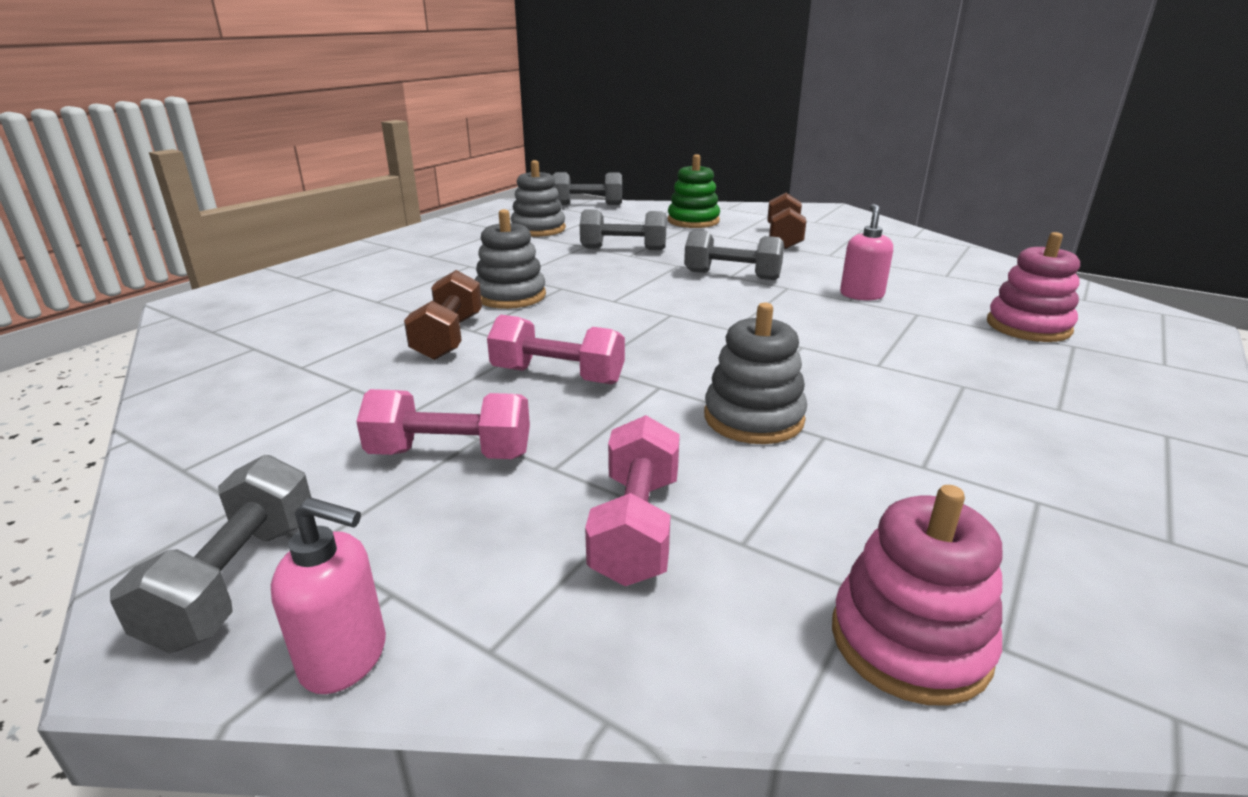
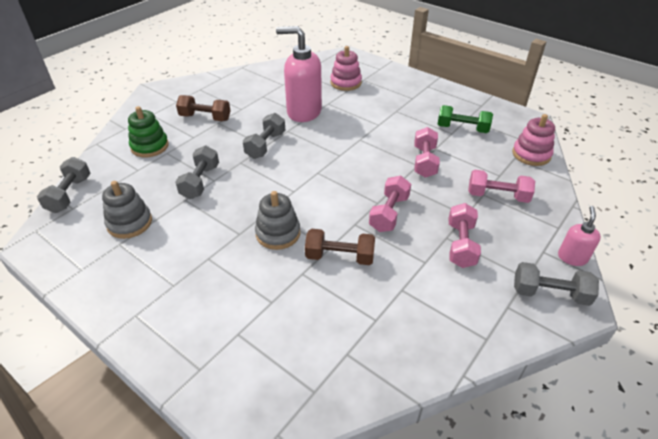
camera: 85 degrees left, 15 degrees up
grey stacking toy [704,303,807,444] -> pink dumbbell [414,127,440,178]
pink soap dispenser [840,204,893,301] -> pink soap dispenser [276,26,322,122], size x2.03
none -> green dumbbell [438,105,493,133]

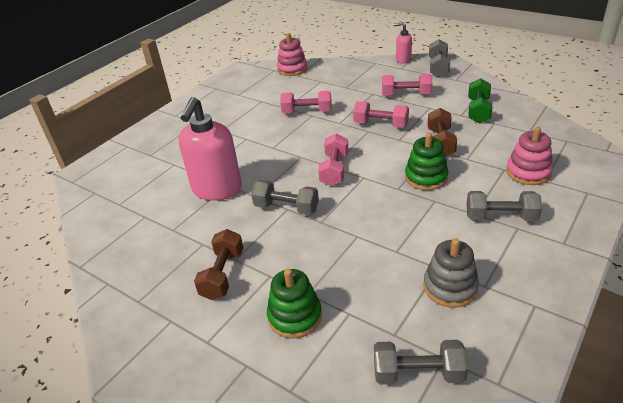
camera: 90 degrees left, 5 degrees down
grey dumbbell [175,146,219,199] -> grey dumbbell moved to [467,191,542,221]
grey stacking toy [255,191,300,250] -> green stacking toy [405,133,449,190]
pink stacking toy [331,46,362,91] -> pink stacking toy moved to [506,127,553,185]
green dumbbell [438,105,493,133] -> green dumbbell moved to [468,78,492,123]
pink dumbbell [468,170,535,203] -> pink dumbbell moved to [318,134,348,186]

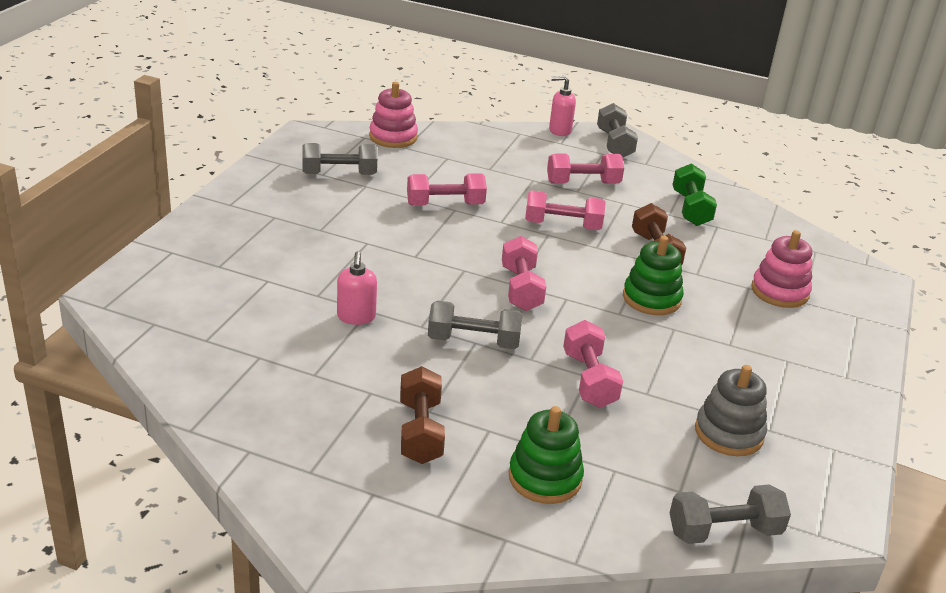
camera: 20 degrees left, 5 degrees down
pink soap dispenser [178,97,242,201] -> pink soap dispenser [337,251,377,325], size x0.49
grey dumbbell [467,191,542,221] -> grey dumbbell moved to [302,143,377,175]
none -> pink dumbbell [563,320,623,408]

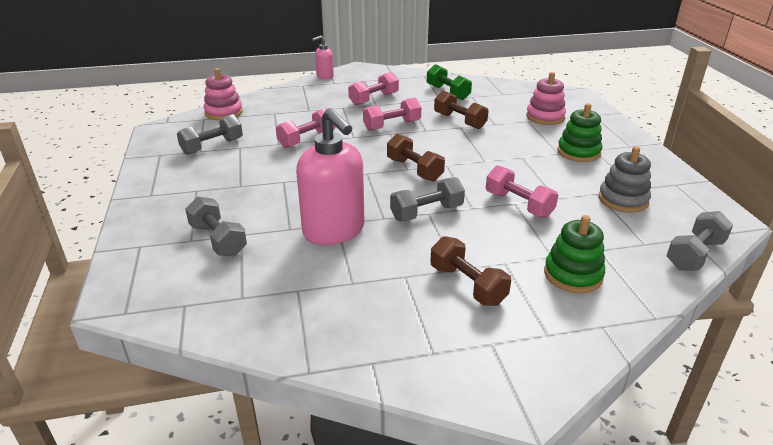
camera: 30 degrees left, 0 degrees up
pink soap dispenser [337,251,377,325] -> pink soap dispenser [296,108,365,245], size x2.03
pink dumbbell [502,236,547,311] -> brown dumbbell [387,134,445,182]
grey dumbbell [597,103,638,157] -> grey dumbbell moved to [185,196,247,257]
green stacking toy [623,236,684,315] -> green stacking toy moved to [557,103,603,162]

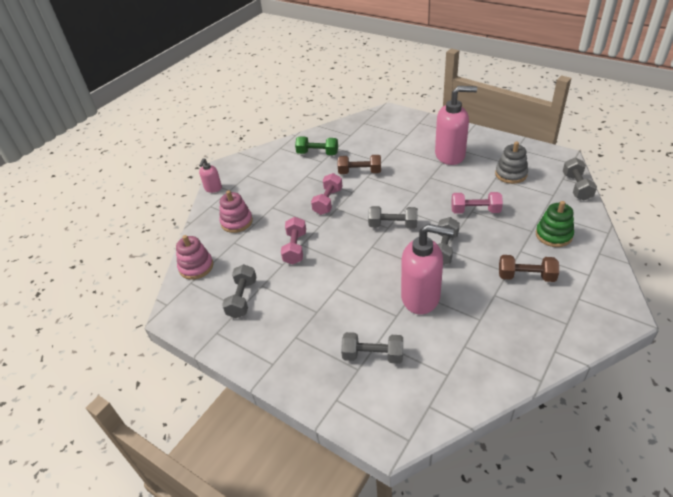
camera: 40 degrees left, 10 degrees up
pink dumbbell [348,72,399,106] -> none
brown dumbbell [387,134,445,182] -> grey dumbbell [368,206,418,229]
pink stacking toy [526,72,566,125] -> pink stacking toy moved to [219,190,253,233]
green stacking toy [557,103,603,162] -> pink soap dispenser [435,86,477,165]

